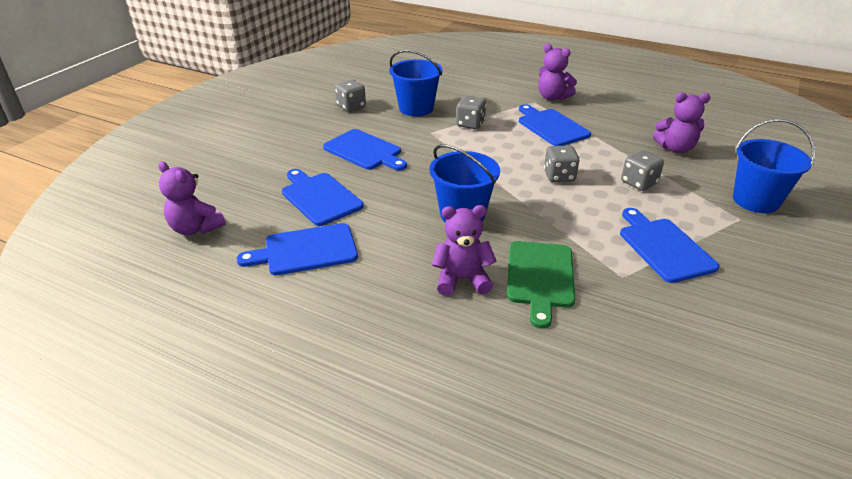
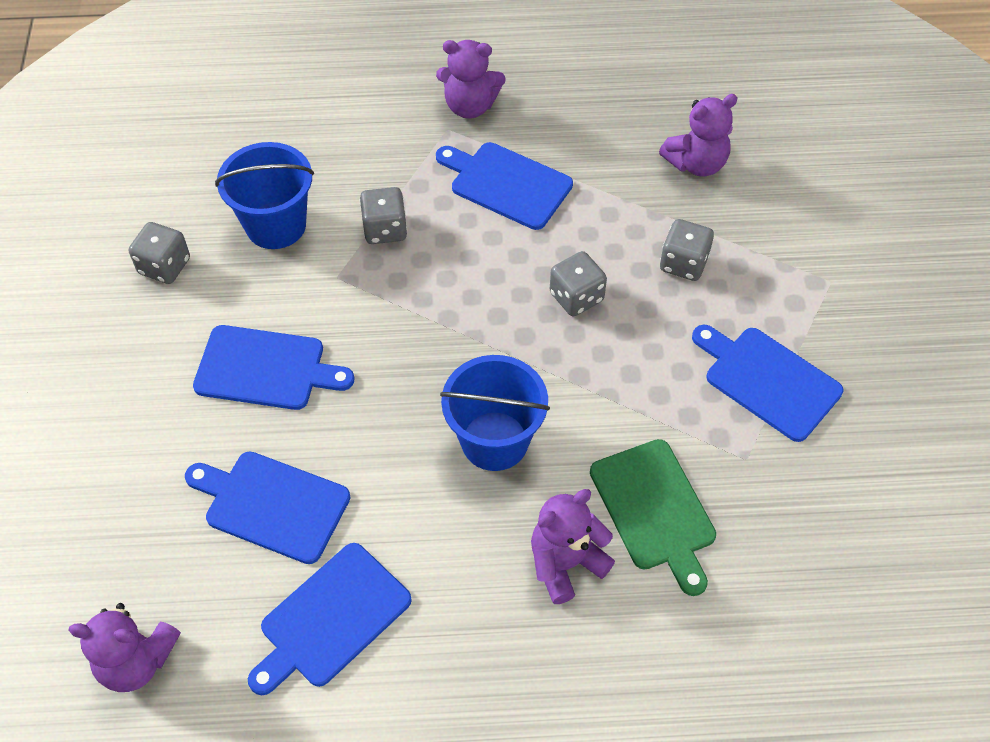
camera: 30 degrees left, 20 degrees up
blue bucket [733,119,815,213] -> none

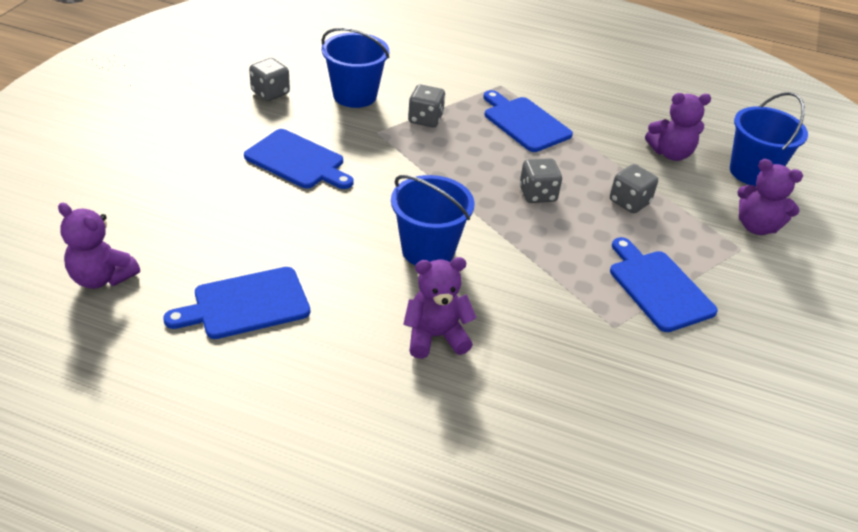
camera: 20 degrees right, 15 degrees down
blue cutting board [185,451,351,564] -> none
purple teddy bear [436,40,506,119] -> purple teddy bear moved to [737,159,803,235]
green cutting board [590,439,716,596] -> none
none -> blue bucket [730,92,808,186]

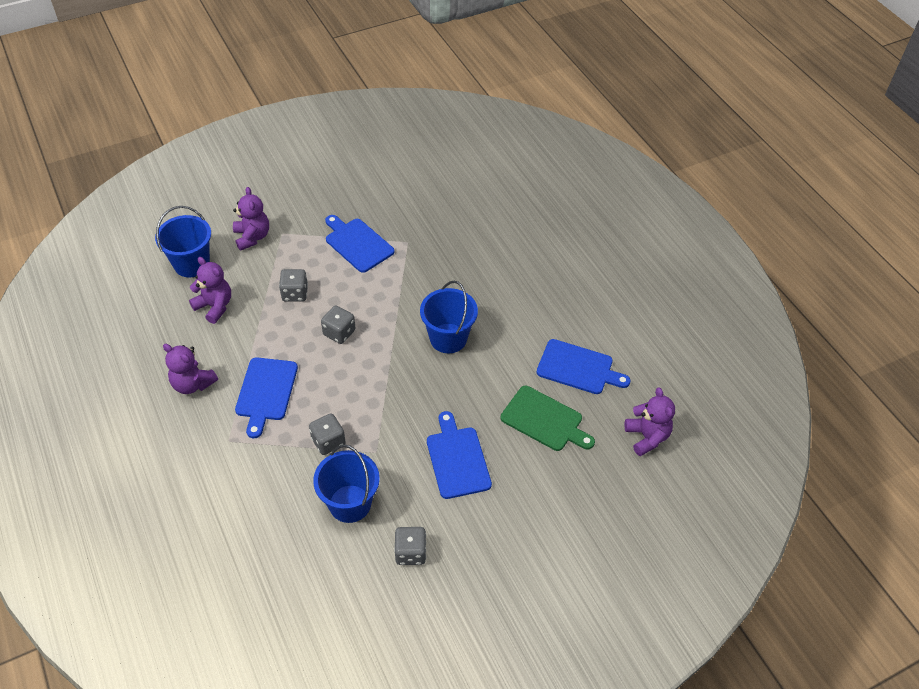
camera: 135 degrees left, 10 degrees up
purple teddy bear [403,257,477,359] -> purple teddy bear moved to [163,344,218,394]
blue cutting board [610,237,718,332] -> blue cutting board turned 120 degrees clockwise [325,215,395,273]
none -> green cutting board [501,386,595,451]

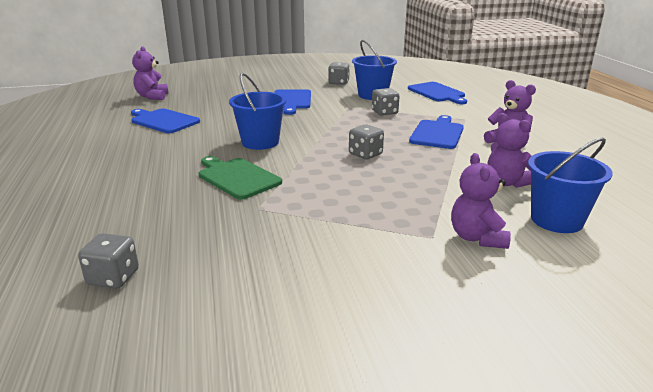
camera: 165 degrees left, 25 degrees down
grey dice [279,269,308,302] -> grey dice moved to [78,233,139,289]
blue cutting board [325,215,395,273] -> blue cutting board moved to [408,82,467,104]
green cutting board [501,386,595,451] -> green cutting board moved to [199,156,282,200]

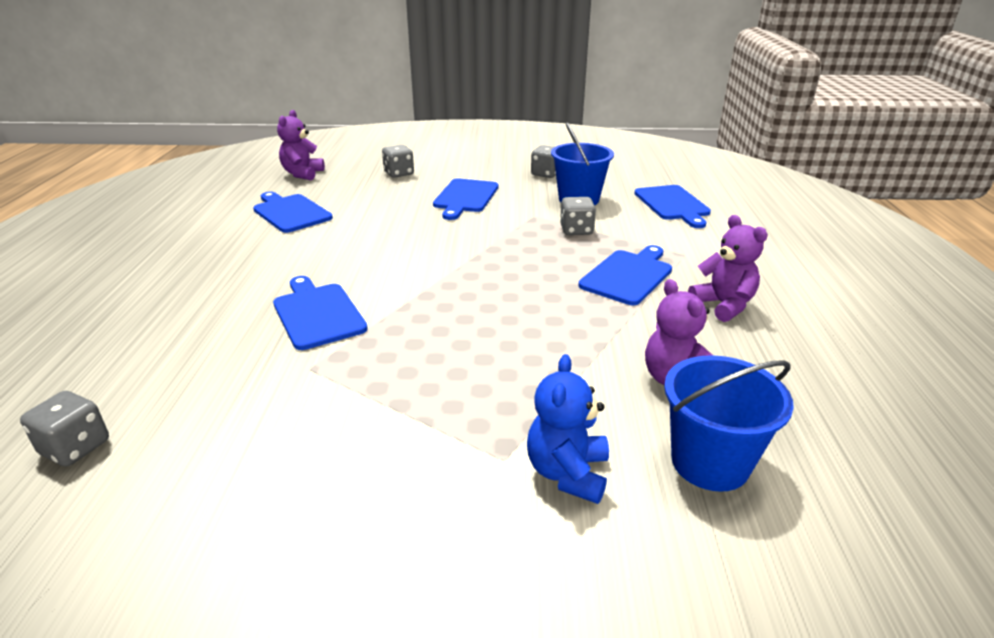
camera: 15 degrees right, 5 degrees up
green cutting board [199,156,282,200] -> blue cutting board [273,276,368,350]
blue bucket [229,73,287,150] -> none
grey dice [349,124,384,160] -> grey dice moved to [382,145,414,178]
purple teddy bear [451,153,511,249] -> blue teddy bear [527,354,609,504]

